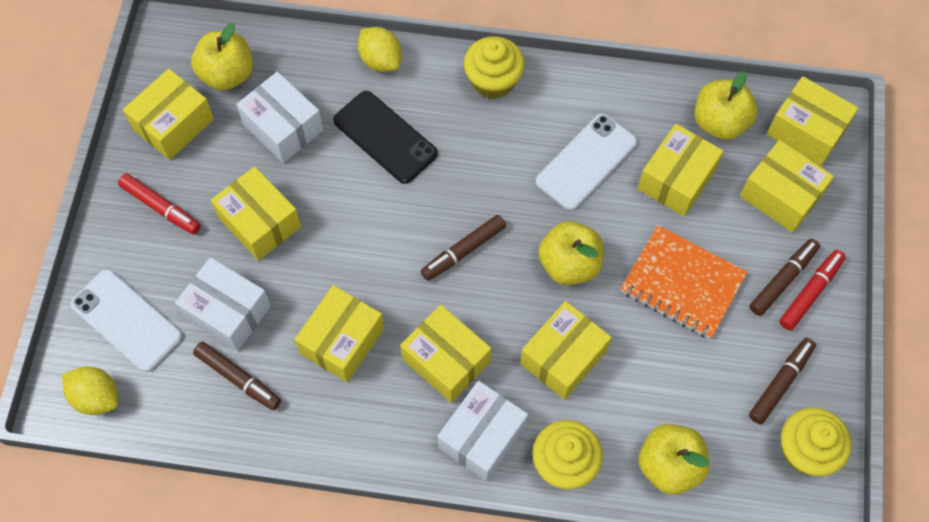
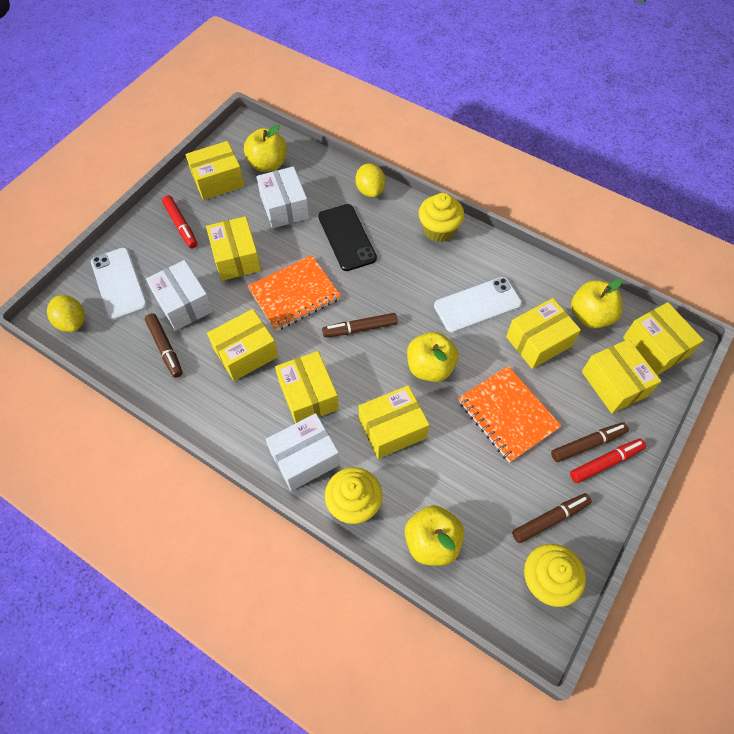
camera: 25 degrees right, 5 degrees down
none -> orange notebook [248,255,341,331]

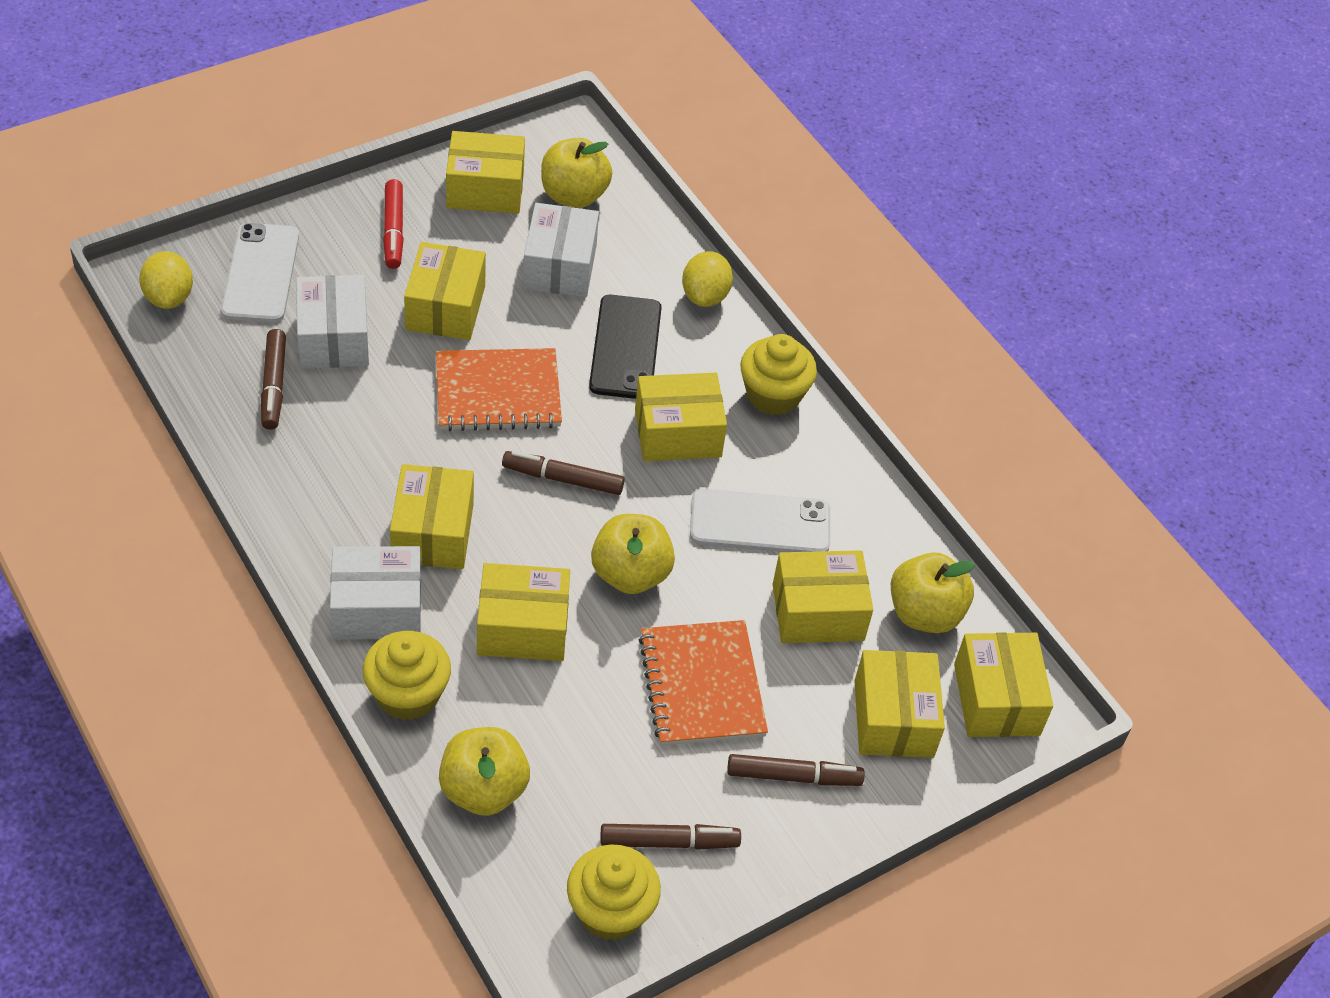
camera: 20 degrees right, 10 degrees down
yellow box [207,309,278,381] -> yellow box moved to [635,373,727,461]
red marker [570,438,646,483] -> none

